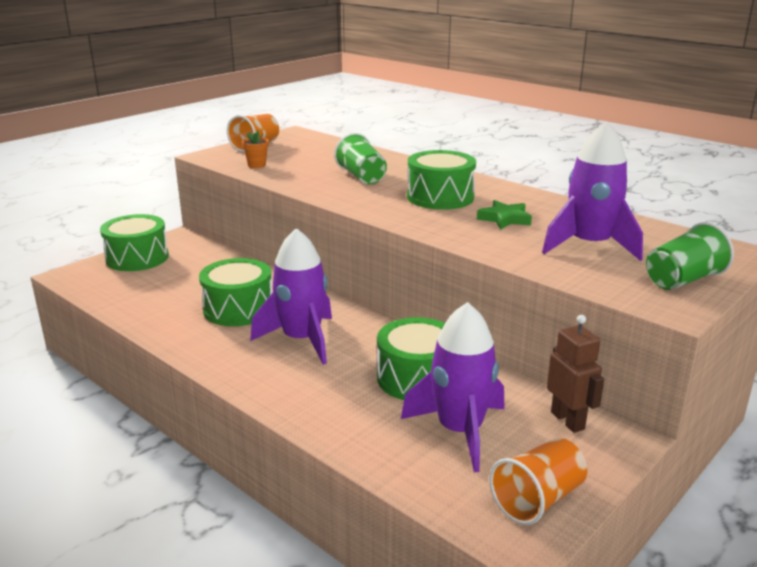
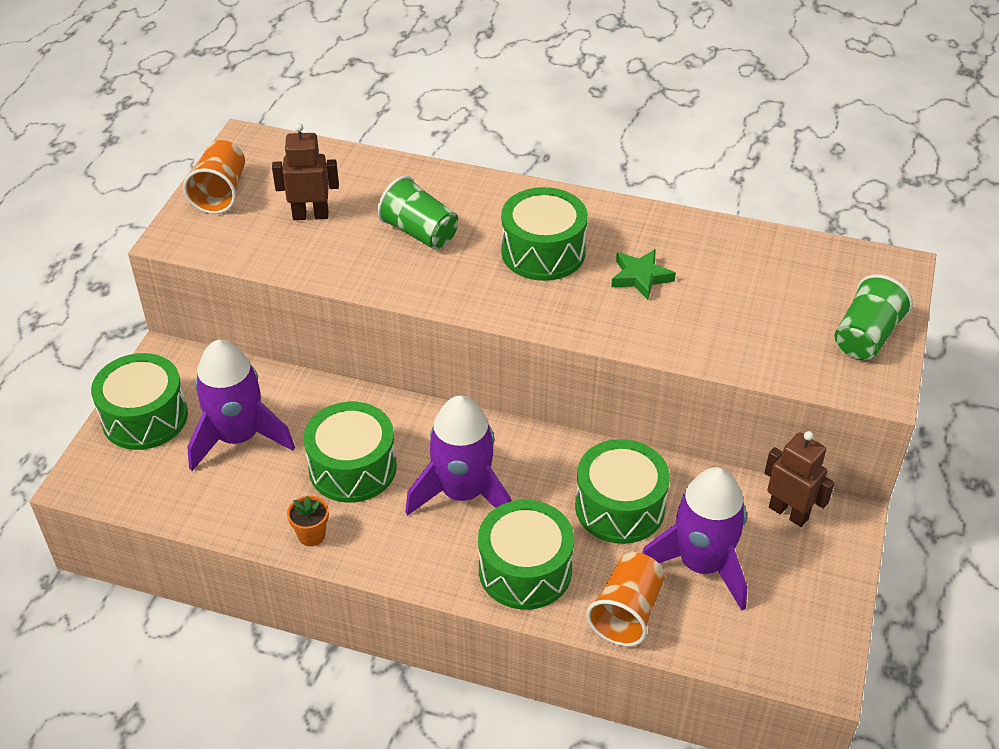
camera: 25 degrees left, 20 degrees up
orange flower pot [242,131,269,168] -> orange flower pot moved to [287,496,329,546]
orange cup [489,438,587,525] -> orange cup moved to [586,552,665,647]
purple rocket [542,121,643,261] -> purple rocket moved to [187,340,295,471]
none -> brown robot [272,123,339,220]
none -> green drum [478,500,574,610]

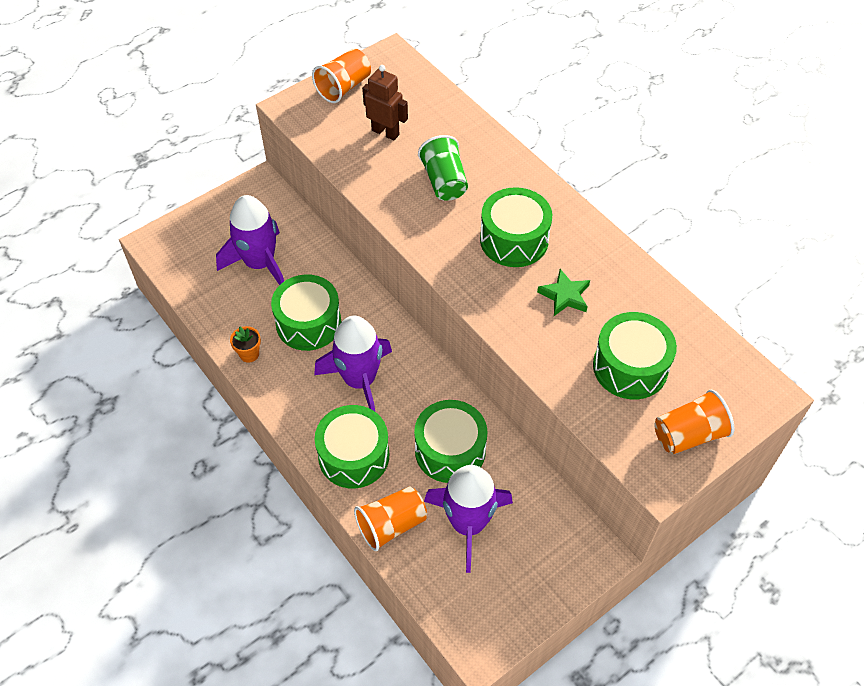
camera: 35 degrees right, 10 degrees up
green drum [91,353,188,450] -> green drum moved to [593,312,677,400]
brown robot [765,431,835,527] -> none
green cup [834,274,913,360] -> orange cup [654,389,735,455]

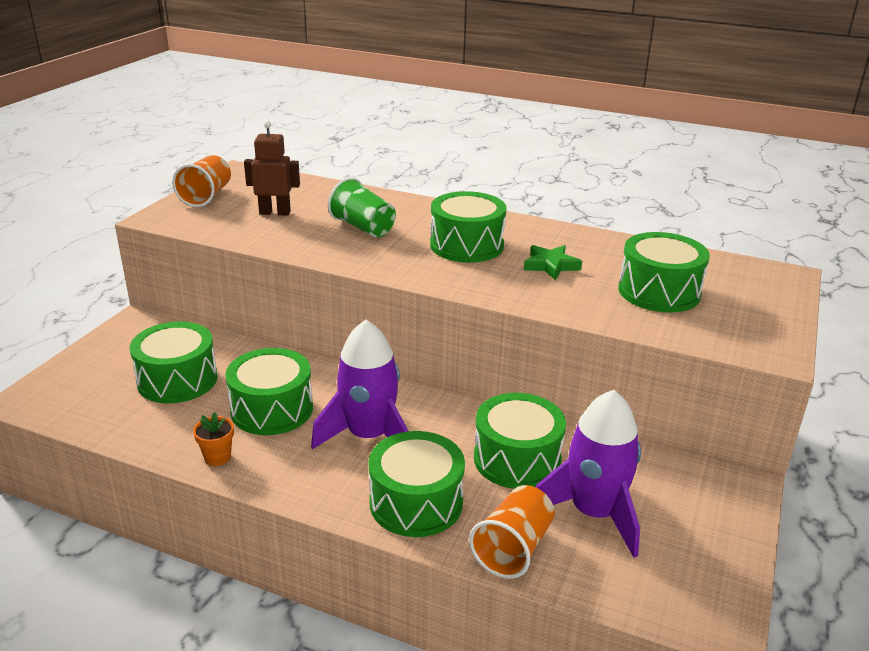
camera: 30 degrees left, 25 degrees down
purple rocket [216,195,284,285] -> green drum [129,322,217,403]
orange cup [654,389,735,455] -> none

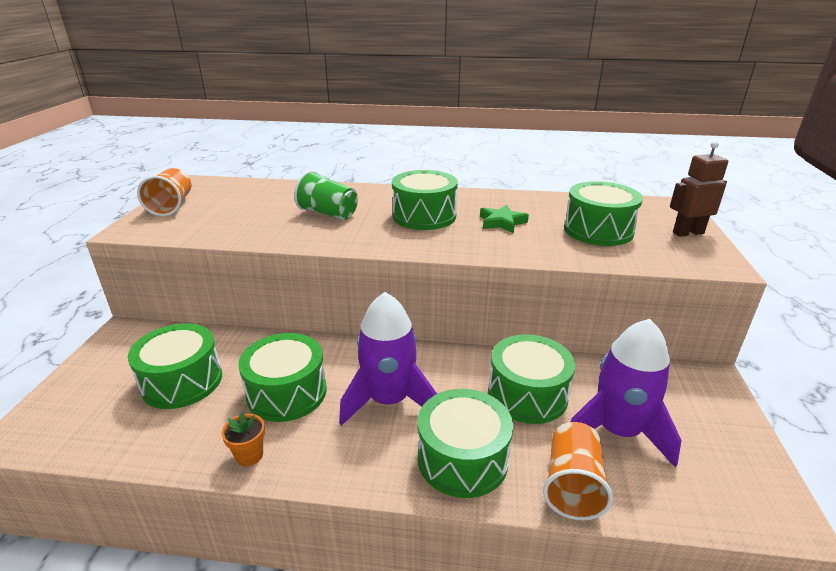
camera: 15 degrees left, 0 degrees up
brown robot [244,121,300,216] -> brown robot moved to [670,141,728,237]

